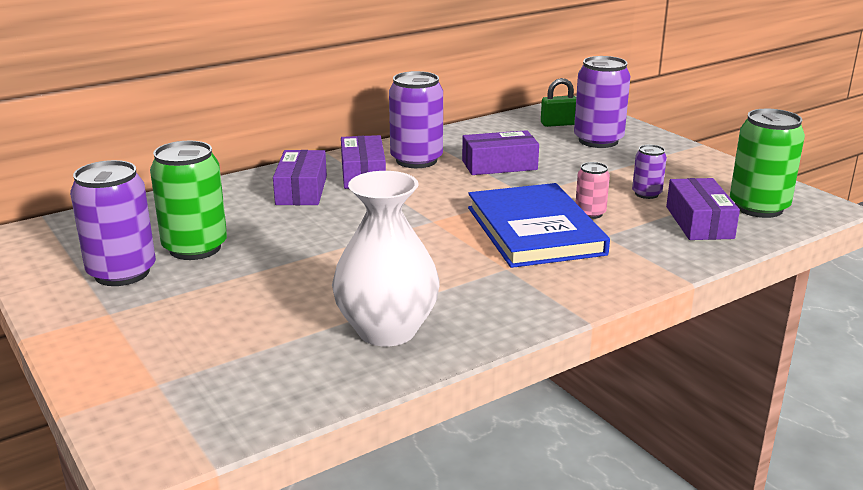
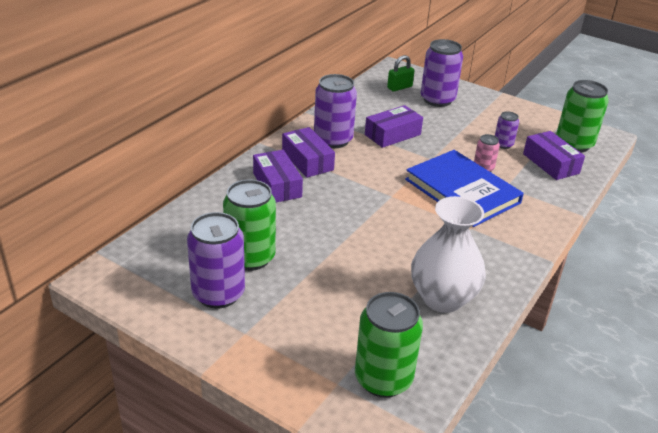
camera: 25 degrees left, 10 degrees up
none -> green can [355,292,423,398]

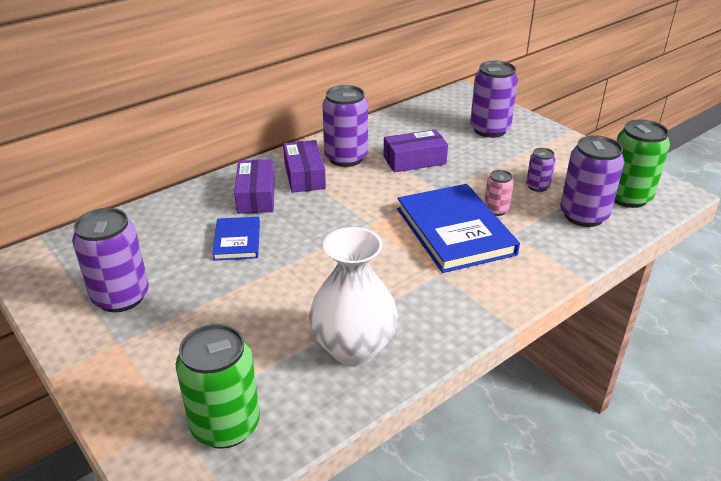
camera: 20 degrees right, 0 degrees up
green can [223,180,276,271] -> none
green padlock [387,55,414,91] -> none
purple box [523,131,585,180] -> purple can [560,135,624,227]
none -> blue book [212,217,260,261]

